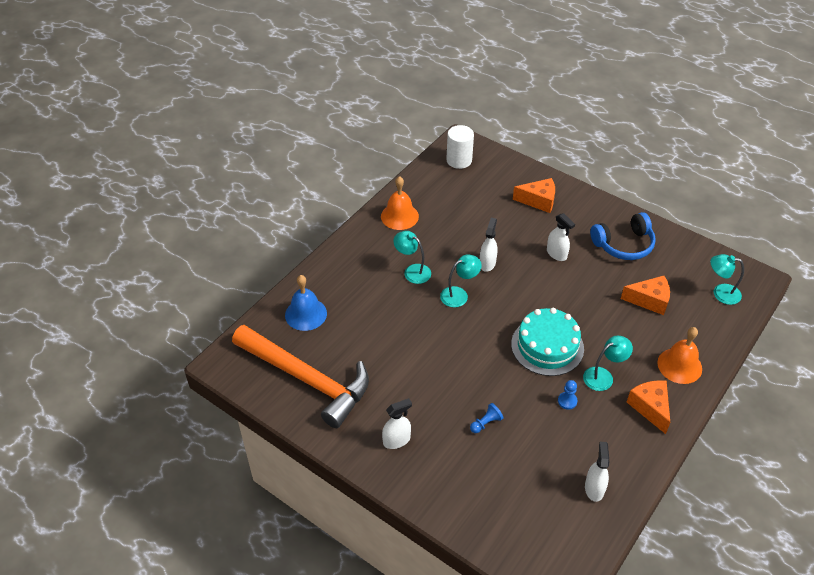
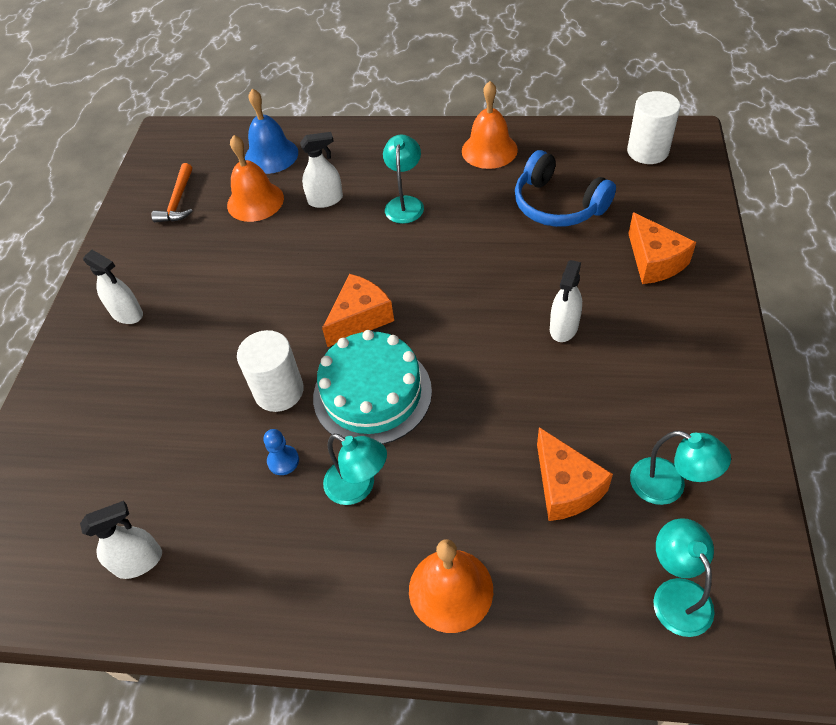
camera: 65 degrees right, 5 degrees up
orange hammer [232,325,369,428] -> orange hammer [151,163,193,222], size x0.40
turquoise lamp [440,254,482,307] -> turquoise lamp moved to [630,431,731,505]
blue pawn [470,403,503,433] -> none
white spray bottle [480,218,498,272] -> white spray bottle moved to [300,132,343,208]
blue headphones [590,212,656,260] -> blue headphones moved to [515,150,616,227]
orange cheese [627,380,670,434] -> orange cheese moved to [322,274,394,347]
none -> orange bell [227,135,284,222]
none -> white cylinder [237,330,304,412]

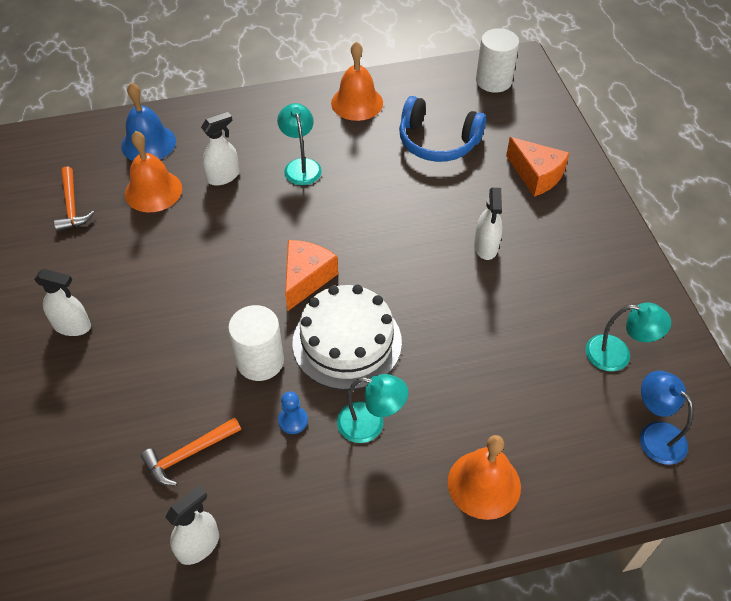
camera: 25 degrees left, 0 degrees up
turquoise cake [313,330,432,444] -> white cake [292,285,402,390]
orange cheese [537,427,613,521] -> none
turquoise lamp [653,518,715,637] -> blue lamp [640,371,693,465]
none -> orange hammer [141,417,241,486]

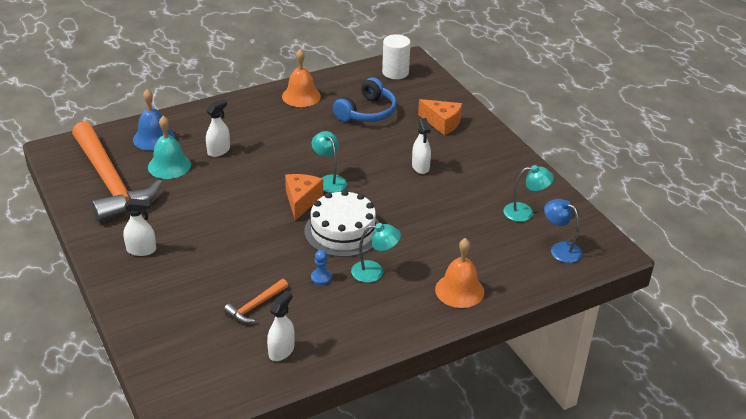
camera: 15 degrees left, 15 degrees down
orange hammer [54,166,95,232] -> orange hammer [72,121,162,223], size x2.47
orange bell [125,131,182,212] -> turquoise bell [148,116,191,179]
white cylinder [228,305,284,381] -> none
turquoise lamp [277,103,322,185] -> turquoise lamp moved to [312,131,347,193]
blue headphones [399,96,486,162] -> blue headphones turned 60 degrees counterclockwise [333,77,397,122]

